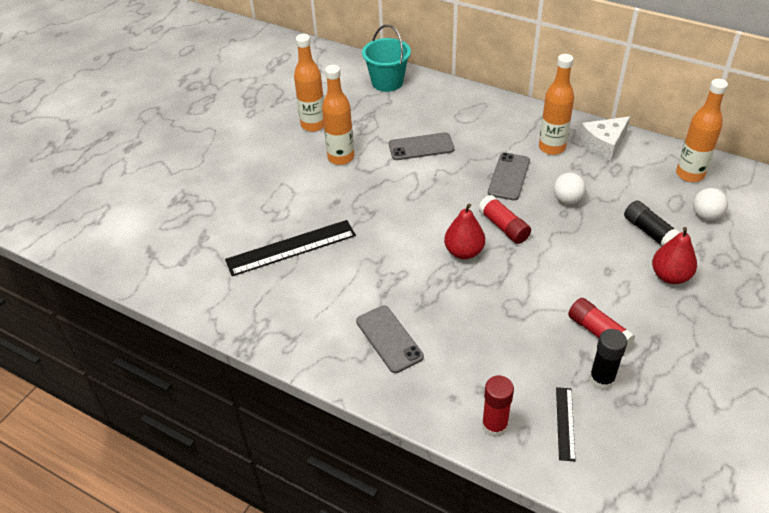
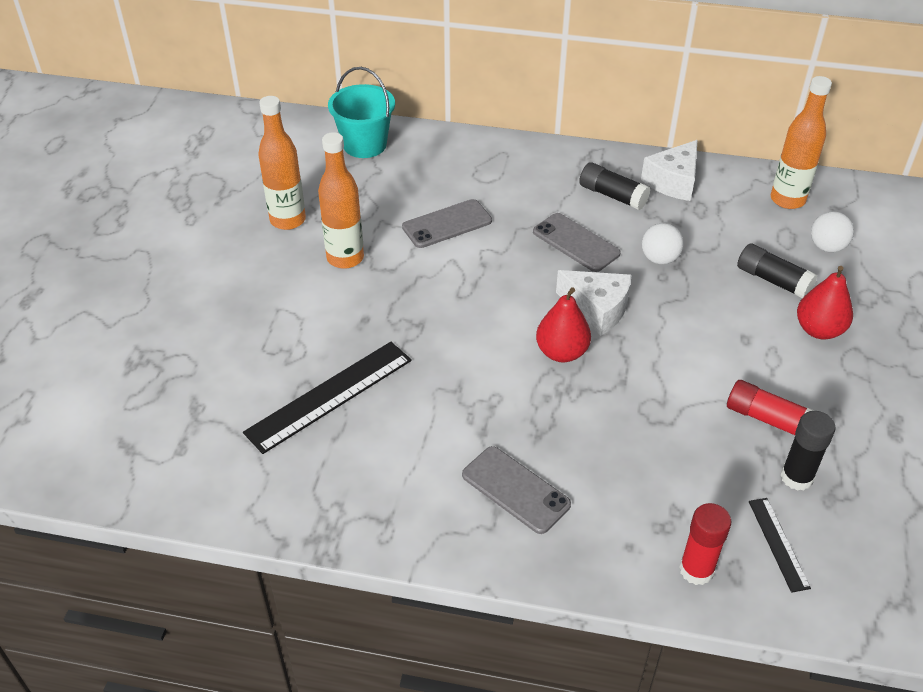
camera: 20 degrees left, 0 degrees up
red glue stick [478,195,531,244] -> white cheese [556,270,631,336]
grey phone [488,153,530,201] -> grey phone turned 45 degrees counterclockwise [533,213,621,272]
orange bottle [539,54,574,155] -> black glue stick [579,162,651,210]

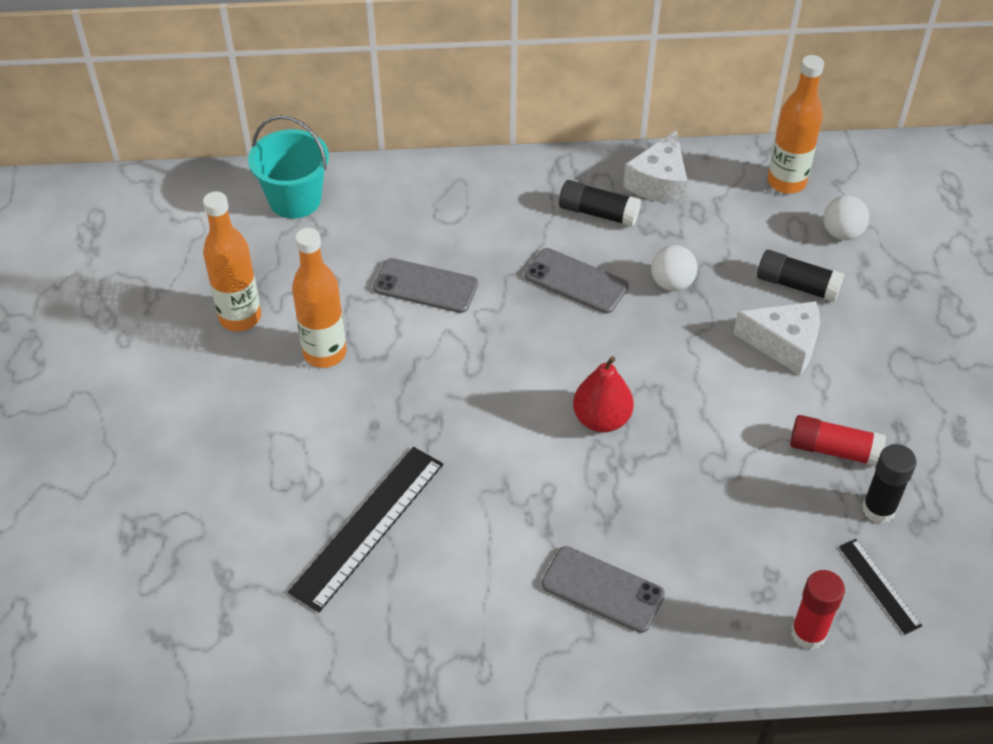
camera: 15 degrees left, 5 degrees up
grey phone [402,199,492,248] -> grey phone turned 60 degrees clockwise [373,258,478,313]
white cheese [556,270,631,336] -> white cheese moved to [733,301,820,375]
red pear [797,266,853,339] -> none

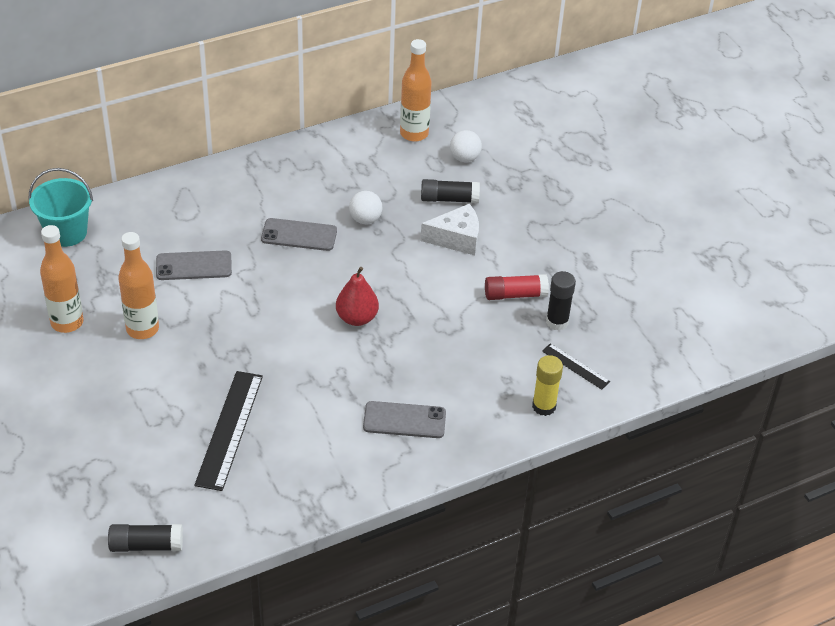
camera: 25 degrees left, 5 degrees down
black glue stick [559,180,641,227] -> black glue stick moved to [108,524,183,552]
white cheese [623,130,687,204] -> none
red glue stick [791,570,845,650] -> yellow glue stick [532,355,563,416]

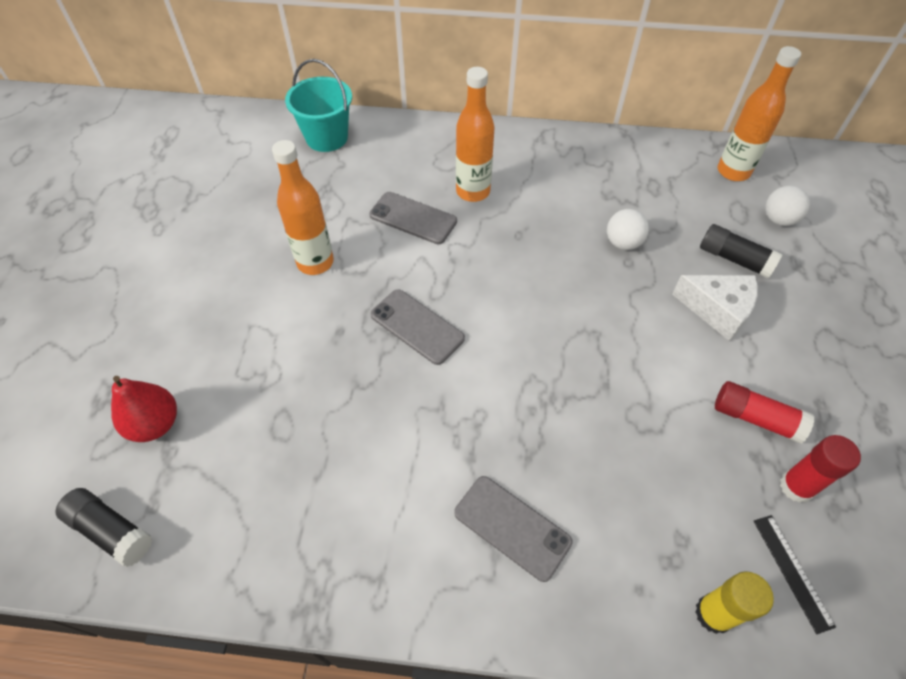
camera: 35 degrees right, 10 degrees up
orange bottle [40,225,83,333] -> orange bottle moved to [456,67,494,202]
black ruler [194,371,263,491] -> none
grey phone [261,218,337,251] -> grey phone moved to [371,289,465,365]
red pear [336,267,379,326] -> red pear moved to [111,376,177,442]
black glue stick [546,271,576,330] -> red glue stick [780,435,861,503]

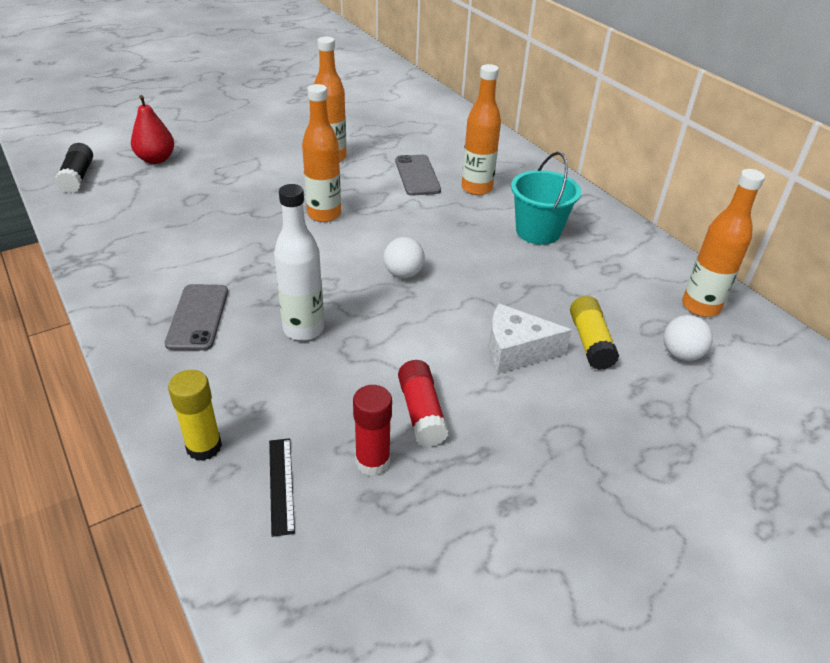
camera: 50 degrees right, 15 degrees down
turquoise bucket [285,59,352,152] -> turquoise bucket moved to [511,152,581,245]
grey phone [371,289,465,365] -> orange bottle [302,84,341,222]
white ball [607,209,649,250] -> white ball moved to [384,237,425,278]
white cheese [672,275,758,341] -> white cheese turned 105 degrees clockwise [489,304,572,374]
black glue stick [700,224,783,279] -> yellow glue stick [570,296,619,370]
black ruler [753,515,836,634] -> black ruler turned 45 degrees counterclockwise [269,438,295,537]
none -> white bottle [274,184,324,341]

